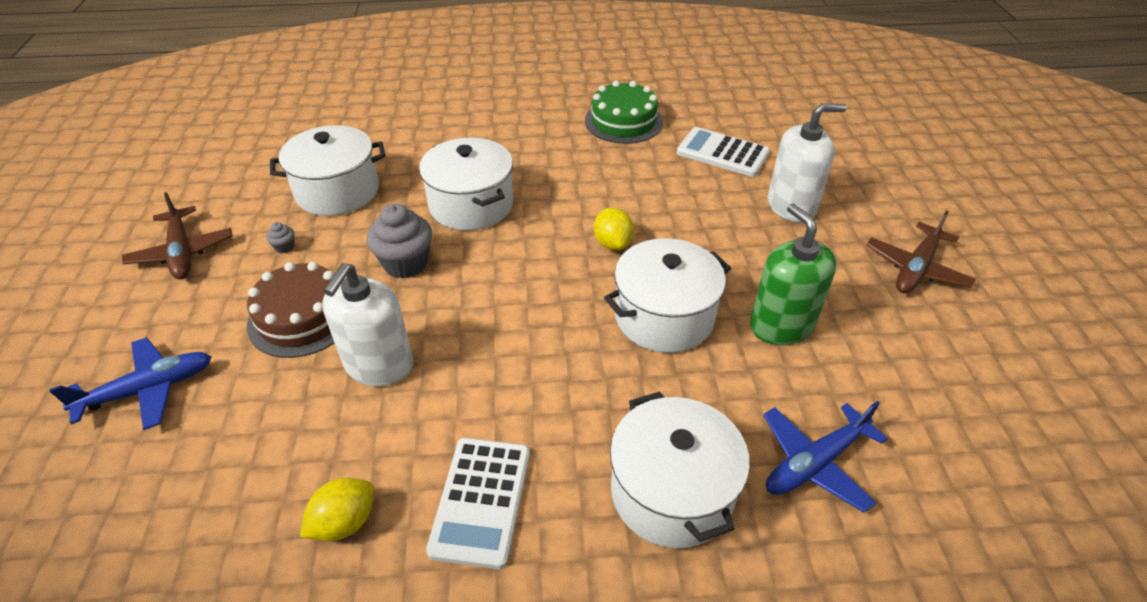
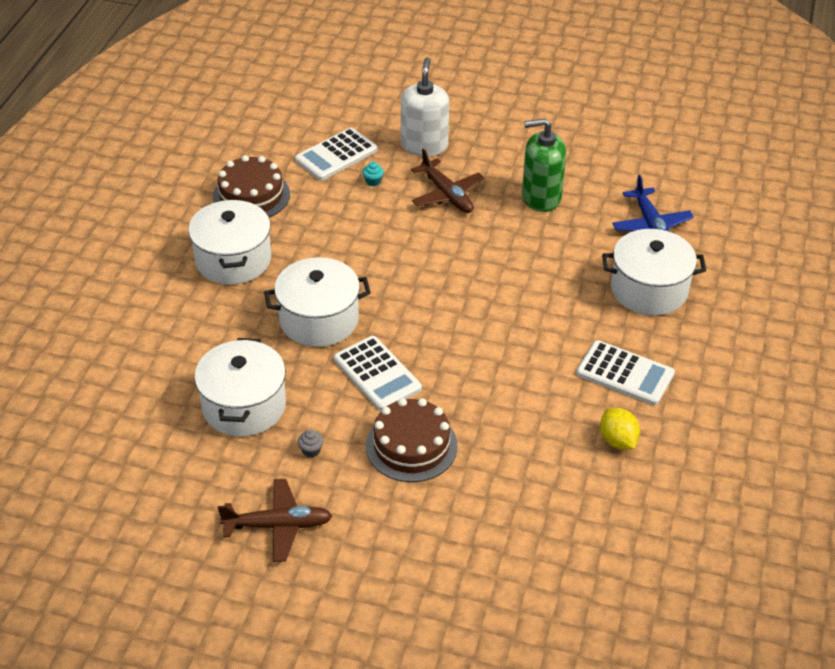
camera: 70 degrees left, 0 degrees up
blue plane [49,337,212,430] -> none
white soap dispenser [322,263,413,386] -> none
grey cupcake [367,203,432,279] -> white calculator [334,336,422,411]
green cake [585,81,663,144] -> brown cake [213,155,290,217]
yellow lemon [594,207,634,250] -> none
white pot [604,238,731,353] -> white pot moved to [188,199,271,285]
brown plane [866,211,976,293] -> brown plane moved to [411,149,484,213]
none -> turquoise cupcake [362,162,384,186]

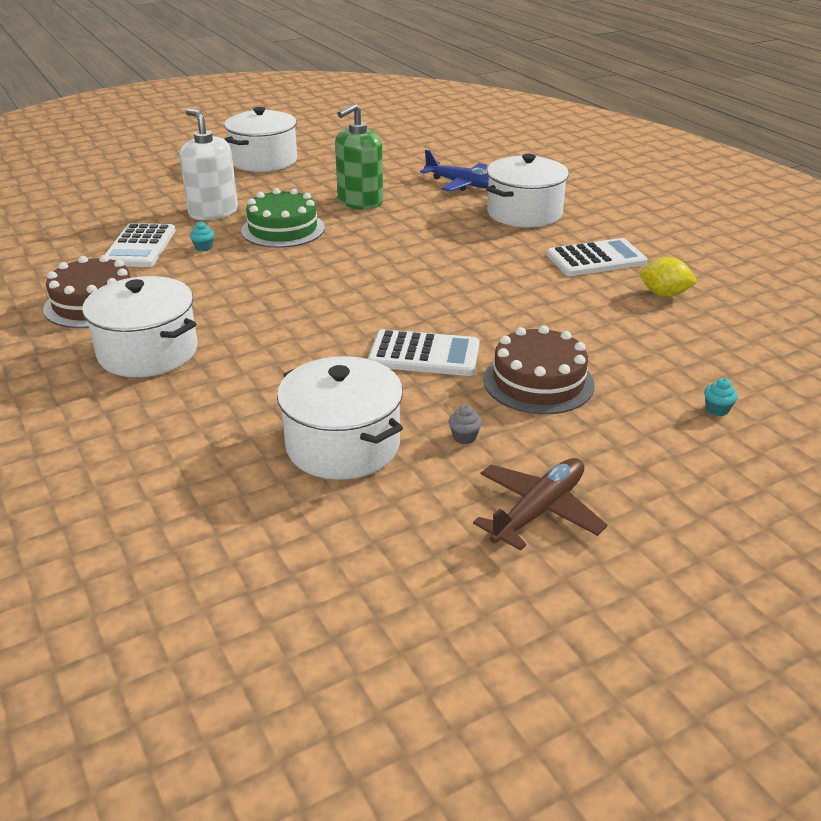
camera: 45 degrees left, 10 degrees down
white pot [264,257,371,347] -> white pot moved to [224,107,297,172]
brown plane [411,149,484,213] -> green cake [241,188,325,248]
none -> turquoise cupcake [704,378,738,416]

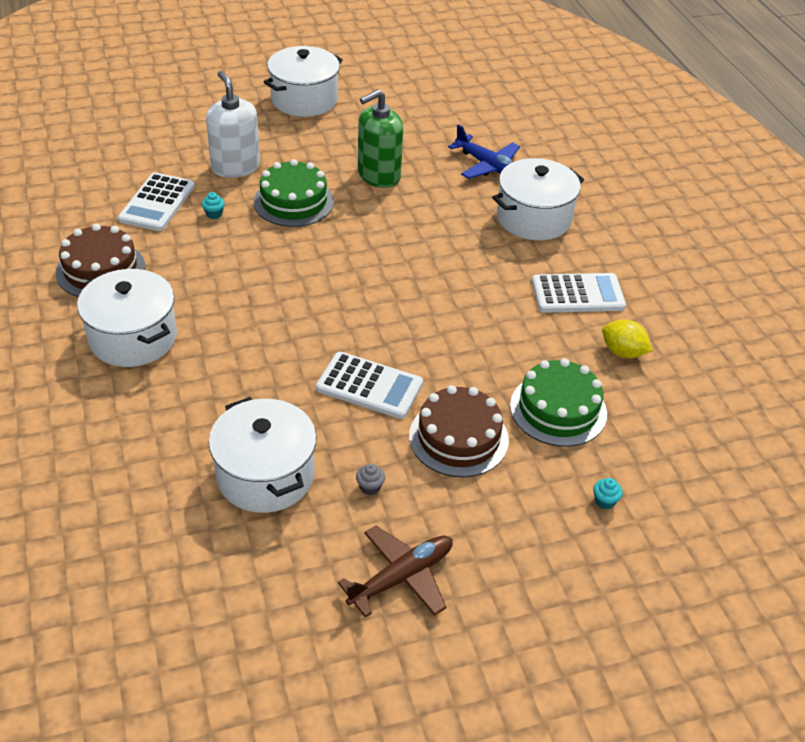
camera: 10 degrees right, 10 degrees up
none -> green cake [510,358,607,447]

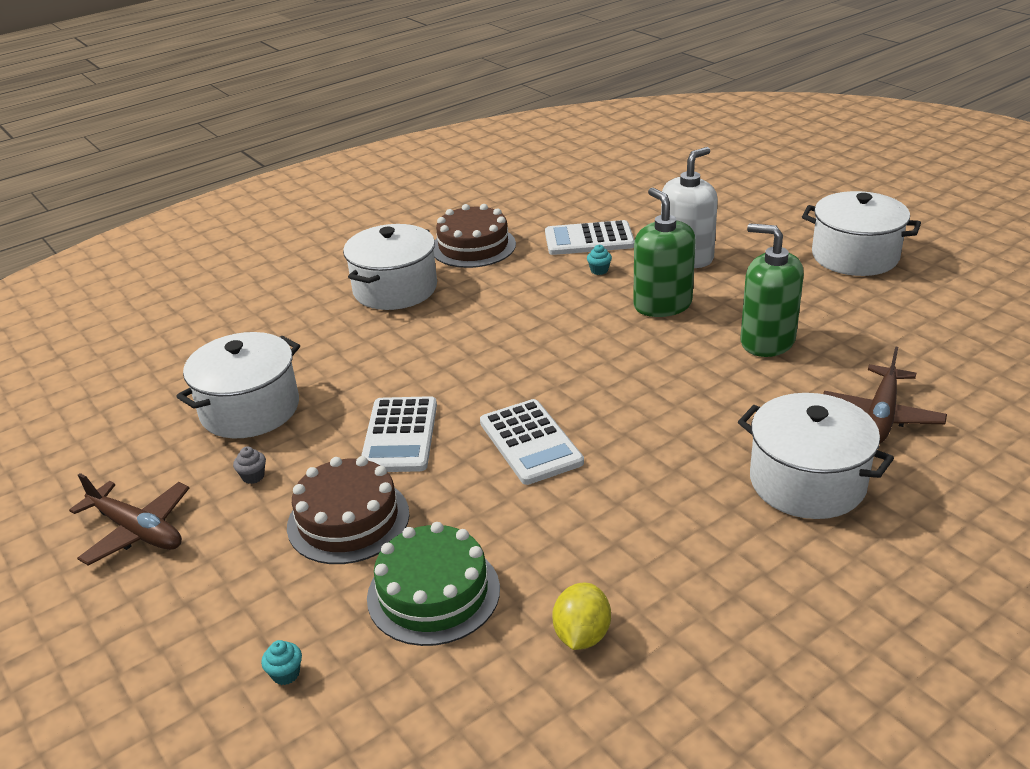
camera: 75 degrees right, 10 degrees down
green cake [254,159,334,227] -> green soap dispenser [633,188,696,317]
blue plane [448,124,520,179] -> brown plane [823,346,947,443]
white calculator [532,273,626,313] -> white calculator moved to [480,399,584,485]

